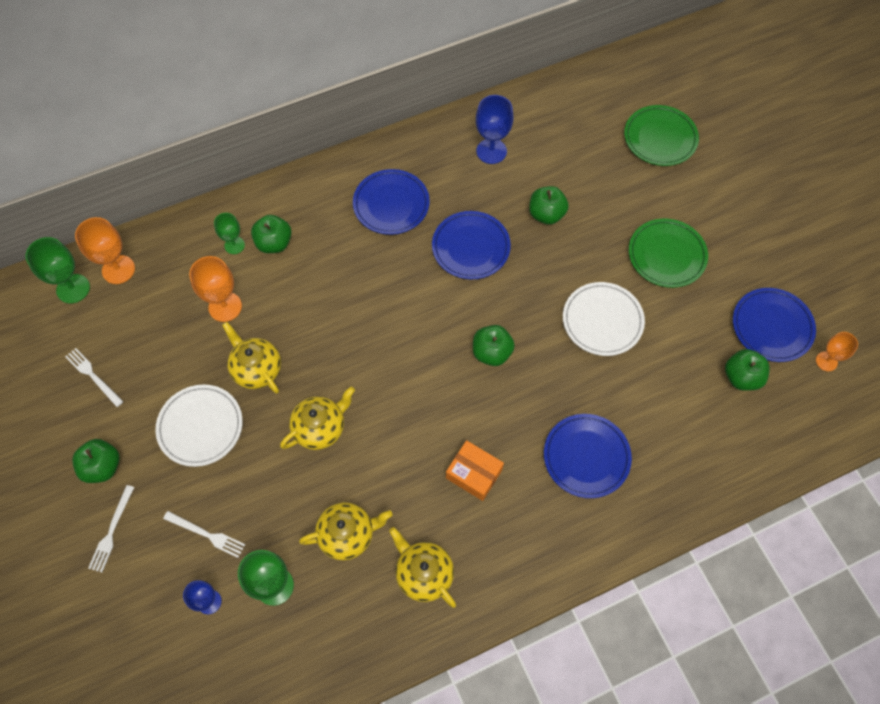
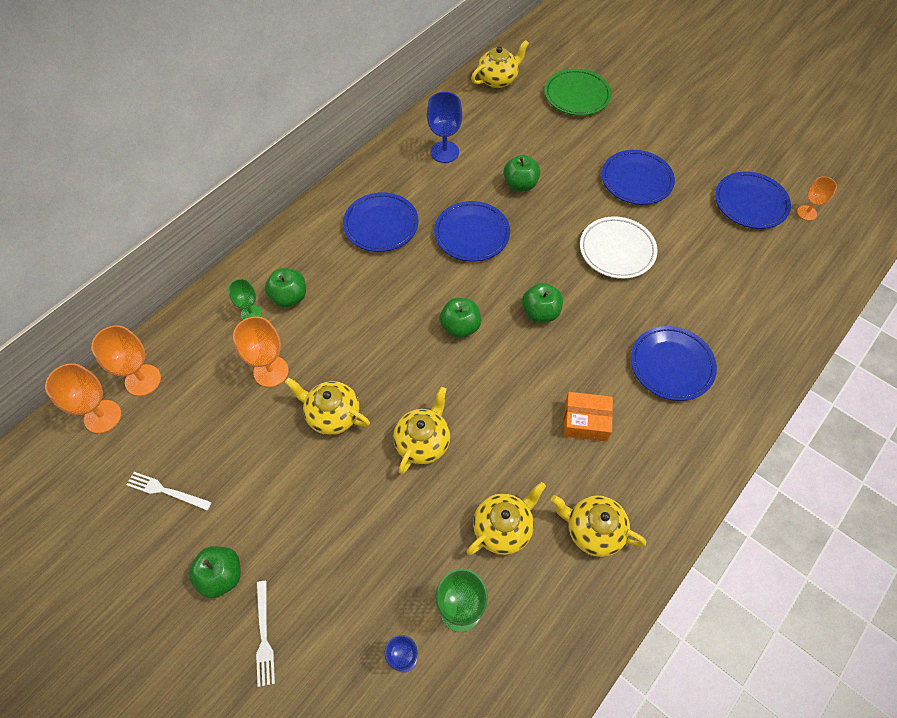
camera: 25 degrees left, 5 degrees down
green goblet [25,237,90,303] -> orange goblet [45,363,121,433]
white plate [155,384,243,467] -> none
white fork [163,511,245,558] -> none
green plate [629,218,708,288] -> blue plate [602,150,675,205]
green apple [725,349,770,391] -> green apple moved to [439,298,481,338]
none -> yellow teapot [471,40,529,88]

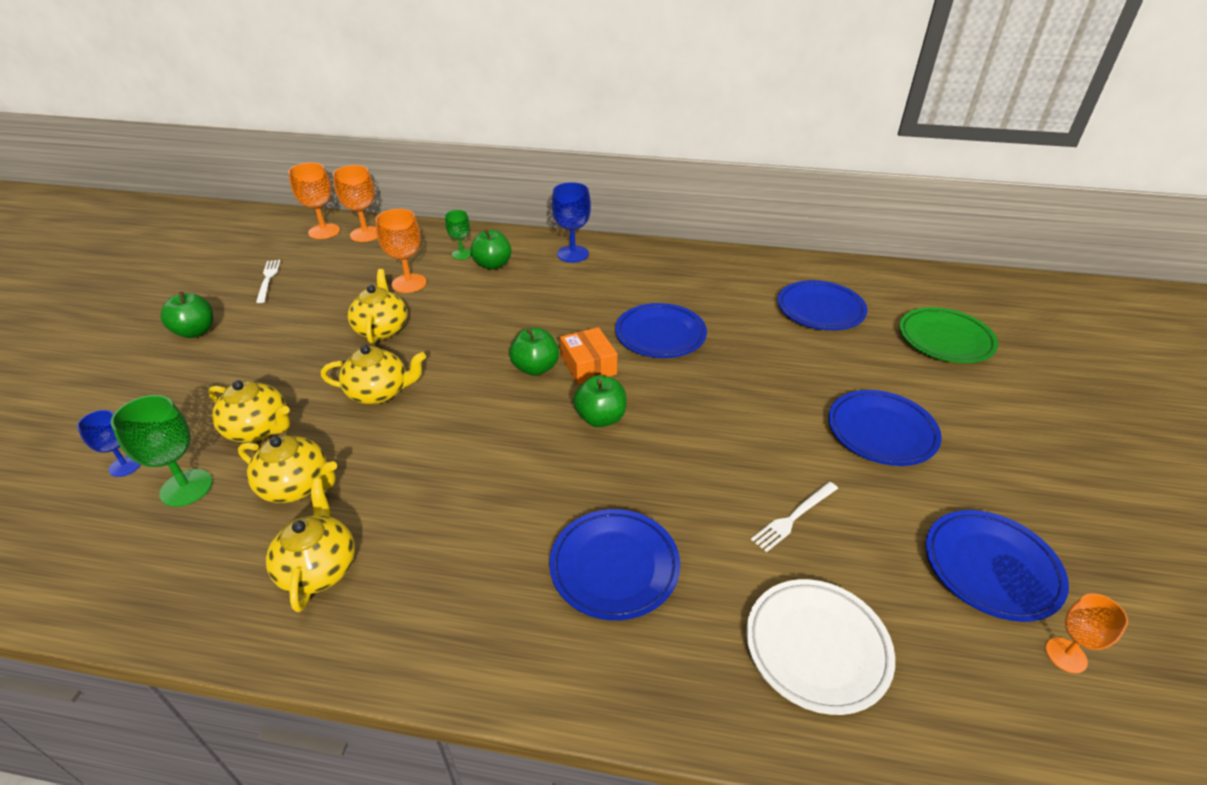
camera: 60 degrees right, 20 degrees down
white fork [256,581,275,687] -> white fork moved to [751,482,838,552]
blue plate [343,192,419,252] -> blue plate moved to [778,280,867,330]
blue goblet [427,92,463,163] -> blue goblet moved to [552,182,591,262]
yellow teapot [471,40,529,88] -> yellow teapot moved to [208,380,290,442]
green apple [503,155,541,191] -> none
orange box [563,392,613,442] -> orange box moved to [560,327,617,385]
white plate [580,216,658,279] -> white plate moved to [746,579,895,715]

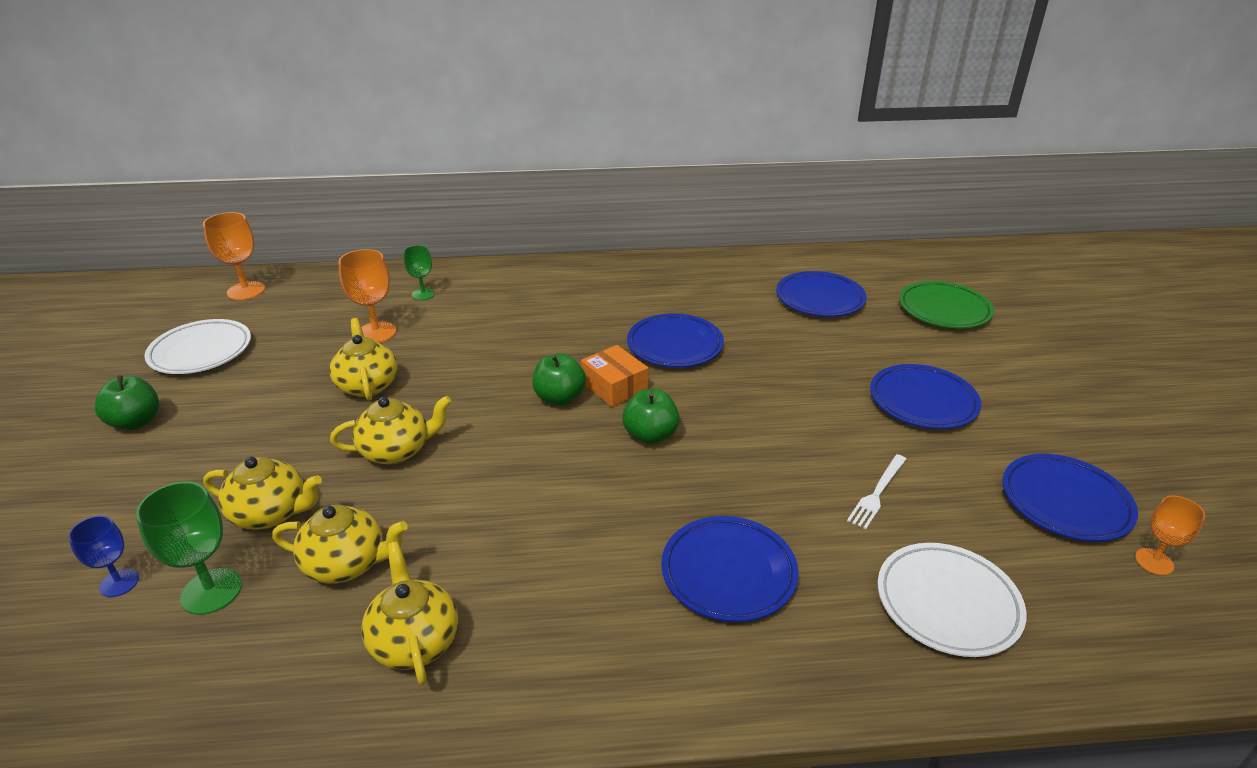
camera: 15 degrees left, 5 degrees down
white fork [256,260,281,303] -> white plate [145,319,251,374]
orange goblet [333,165,377,242] -> none
green apple [470,229,511,270] -> none
blue goblet [552,182,591,262] -> none

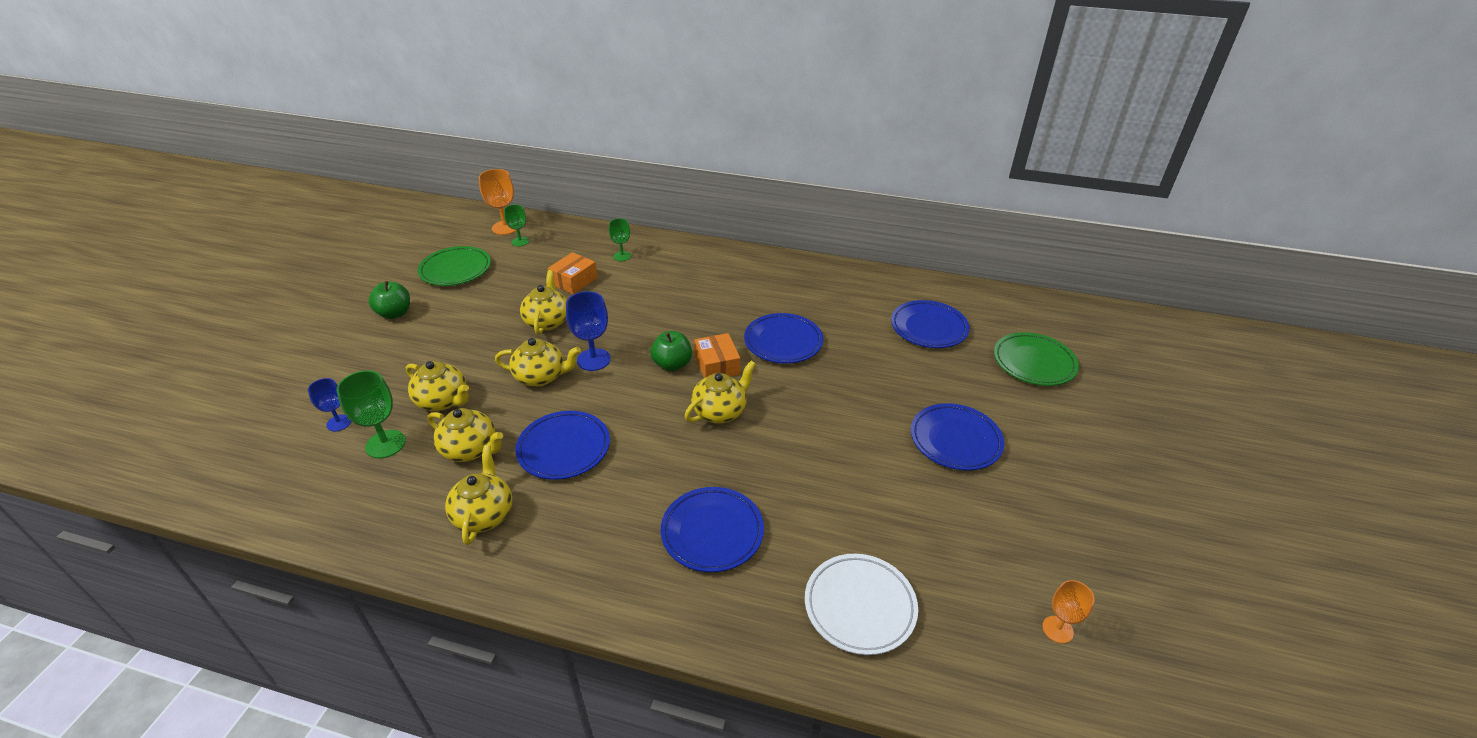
camera: 20 degrees right, 5 degrees up
white plate [145,319,251,374] -> green plate [417,246,491,286]
orange goblet [338,249,396,343] -> orange box [548,252,598,294]
green apple [622,389,680,444] -> yellow teapot [685,361,756,424]
white fork [847,454,906,529] -> none
blue plate [1002,454,1138,542] -> blue plate moved to [515,411,610,480]
none -> green goblet [504,205,529,246]
none -> blue goblet [566,291,611,371]

